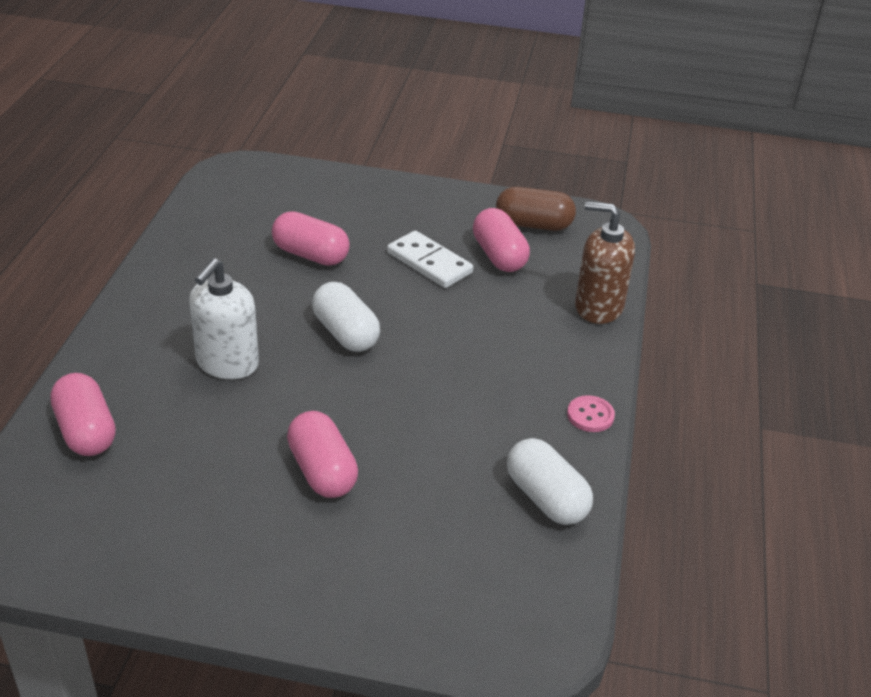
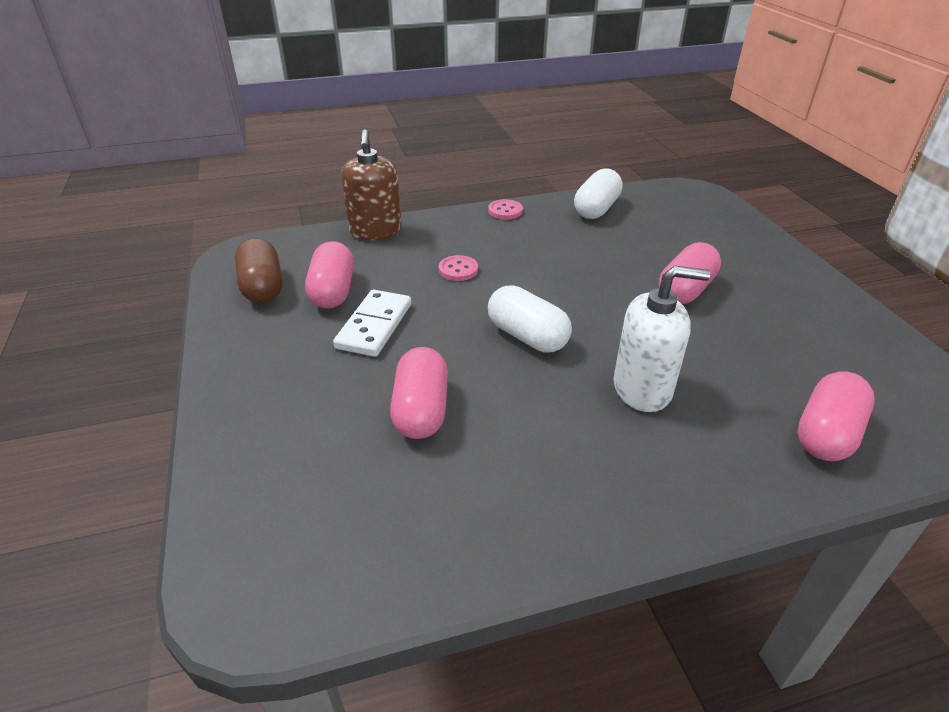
camera: 115 degrees left, 0 degrees up
white capsule [312,282,380,352] -> white capsule turned 75 degrees counterclockwise [488,285,572,352]
pink capsule [473,208,530,272] -> pink capsule turned 45 degrees counterclockwise [305,241,354,309]
none -> pink button [439,255,478,281]

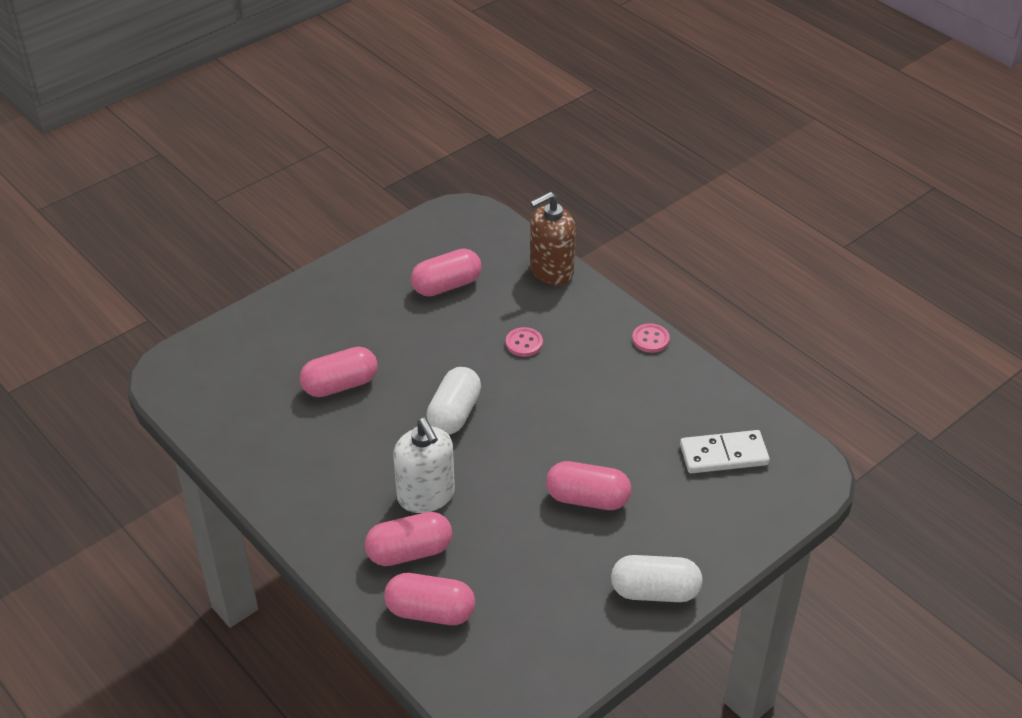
camera: 65 degrees right, 5 degrees up
brown capsule [235,238,283,303] -> none
white domino [333,290,411,357] -> white domino moved to [680,430,770,473]
white capsule [574,168,623,219] -> white capsule moved to [611,555,703,602]
none -> pink capsule [365,512,452,566]

